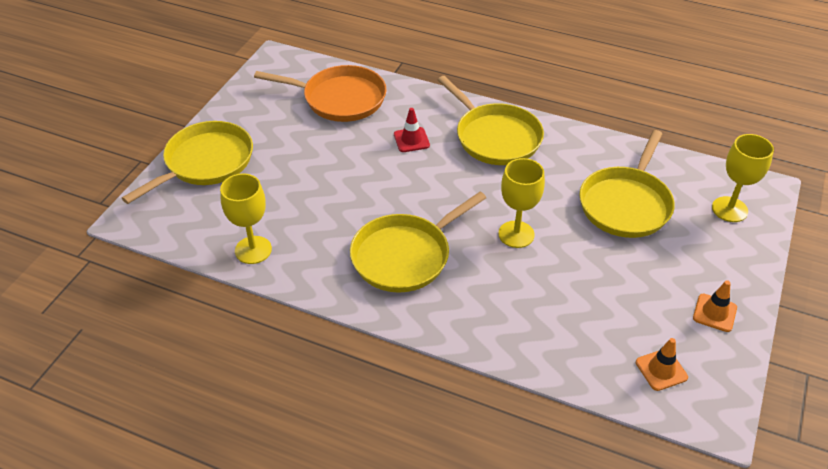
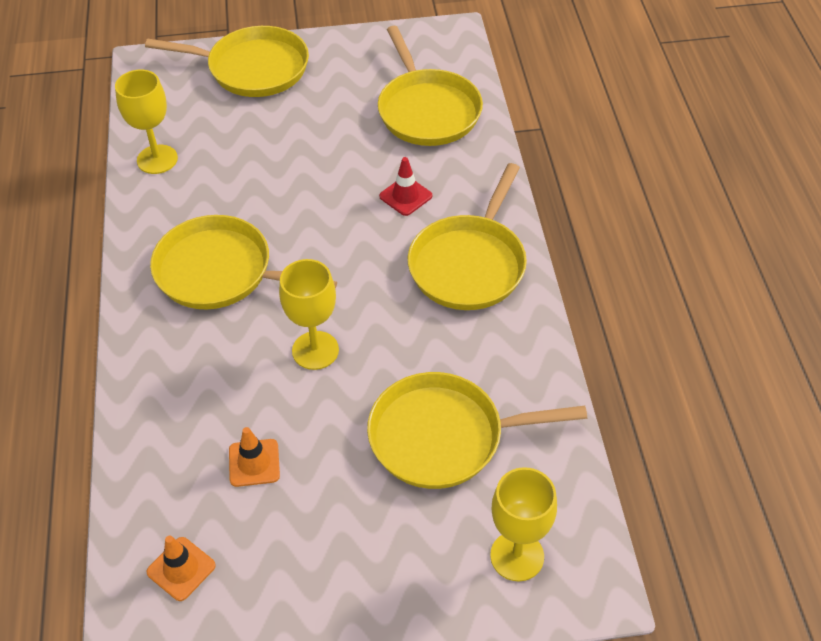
camera: 60 degrees right, 5 degrees up
orange pan [254,65,386,122] -> yellow pan [378,26,483,146]
orange traffic cone [693,280,737,332] -> orange traffic cone moved to [229,427,280,487]

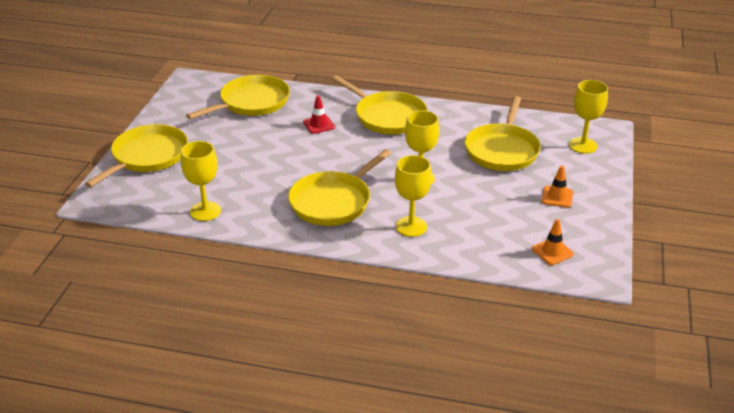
camera: 70 degrees left, 15 degrees down
orange traffic cone [229,427,280,487] -> orange traffic cone moved to [542,166,573,208]
yellow pan [378,26,483,146] -> yellow pan turned 45 degrees counterclockwise [186,75,290,119]
none -> yellow goblet [395,155,432,237]

